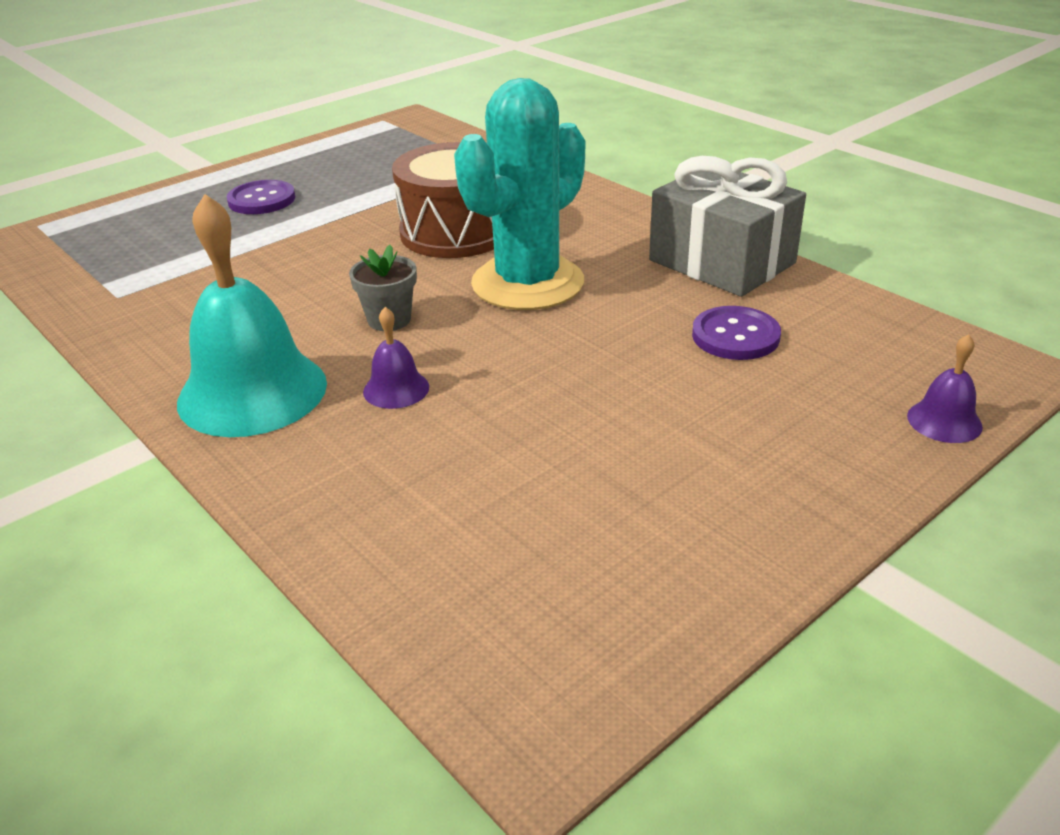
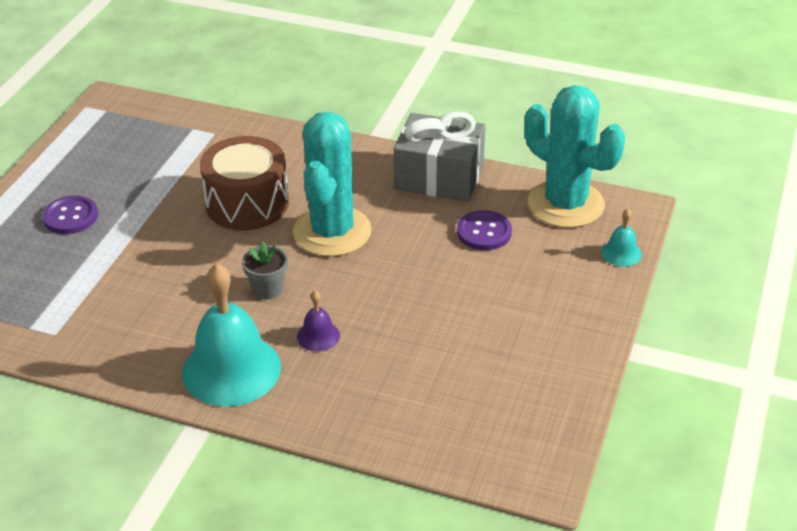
camera: 30 degrees left, 5 degrees up
purple bell [907,334,983,443] -> turquoise bell [601,209,642,267]
none -> turquoise cactus [524,85,625,228]

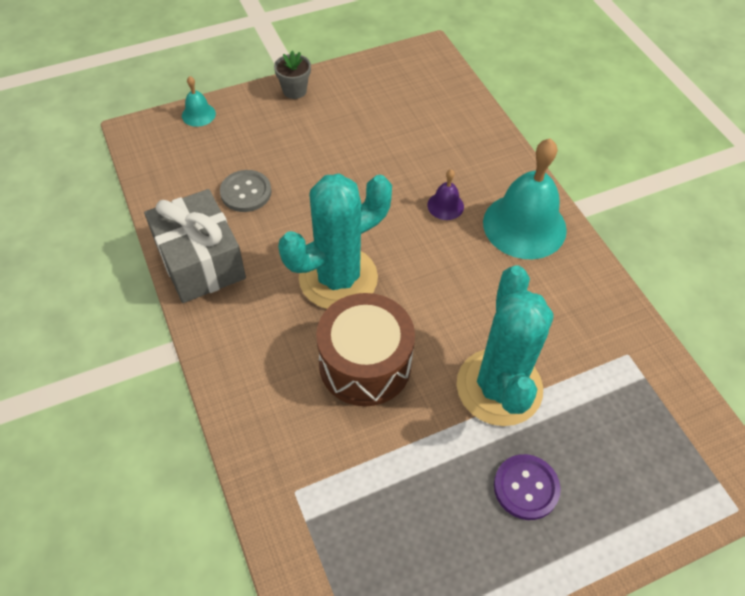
camera: 135 degrees left, 15 degrees up
grey flower pot [242,241,288,299] -> grey flower pot moved to [274,51,311,99]
purple button [457,210,512,250] -> grey button [220,170,272,212]
turquoise cactus [524,85,625,228] -> turquoise cactus moved to [457,266,554,426]

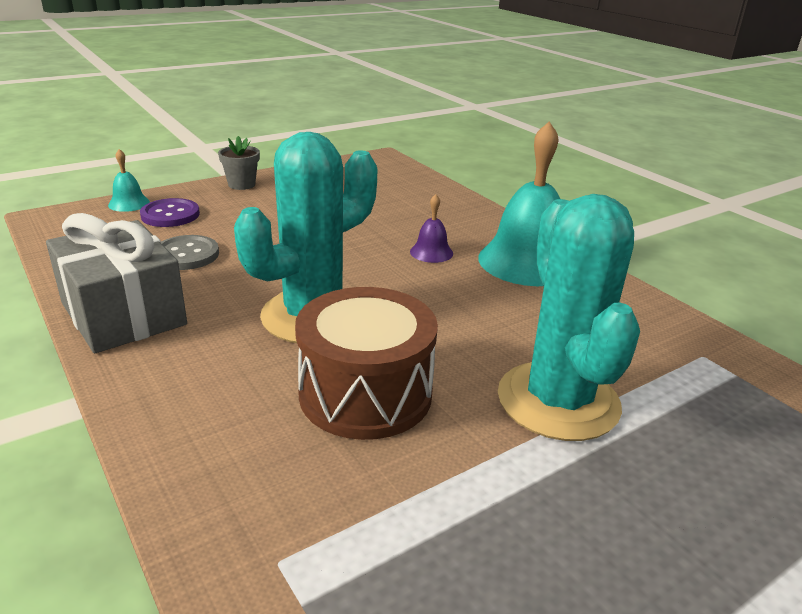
camera: 10 degrees left, 25 degrees down
purple button [494,454,561,520] -> purple button moved to [140,198,200,227]

